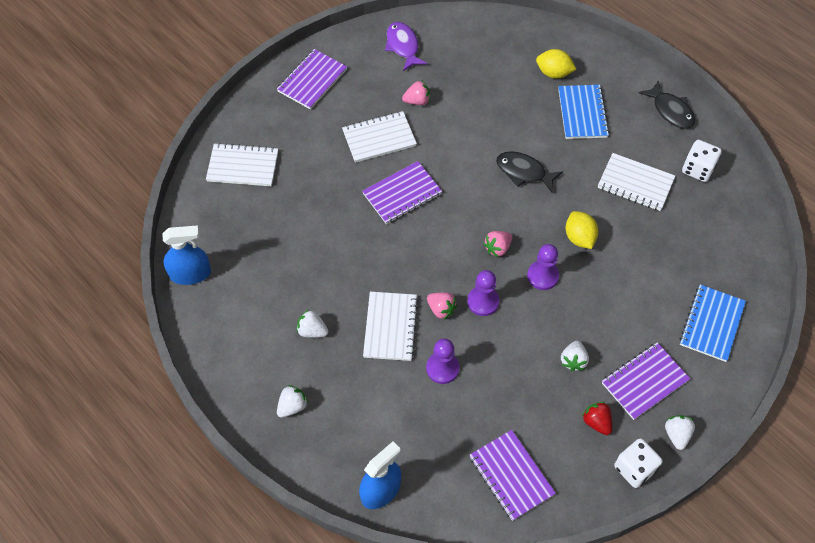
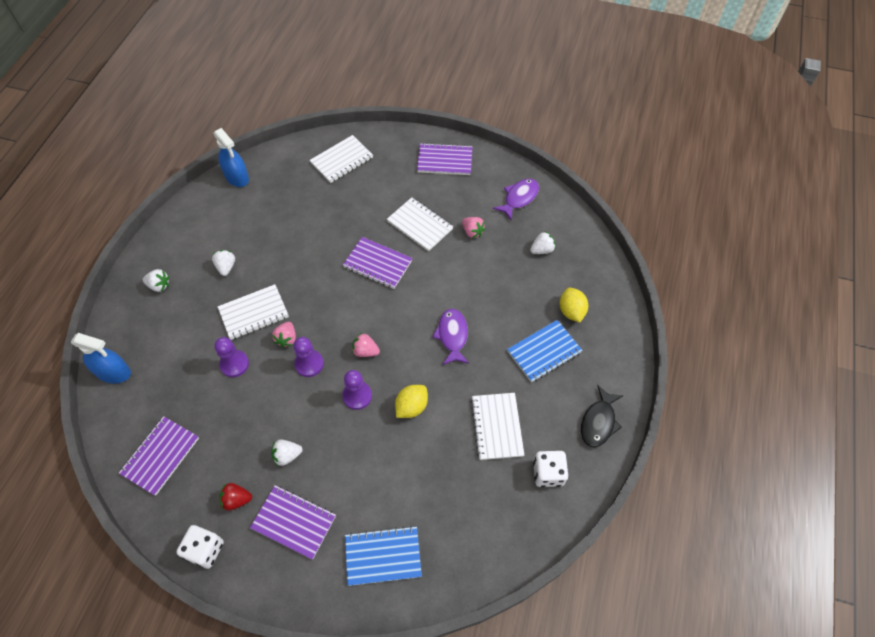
camera: 60 degrees right, 0 degrees up
white notebook [206,143,278,186] -> white notebook turned 75 degrees clockwise [310,135,373,183]
black fish [496,151,563,192] -> purple fish [432,309,469,365]
red strawberry [582,402,612,435] -> red strawberry turned 120 degrees counterclockwise [219,483,252,511]
white strawberry [665,415,695,450] -> white strawberry moved to [530,232,556,254]

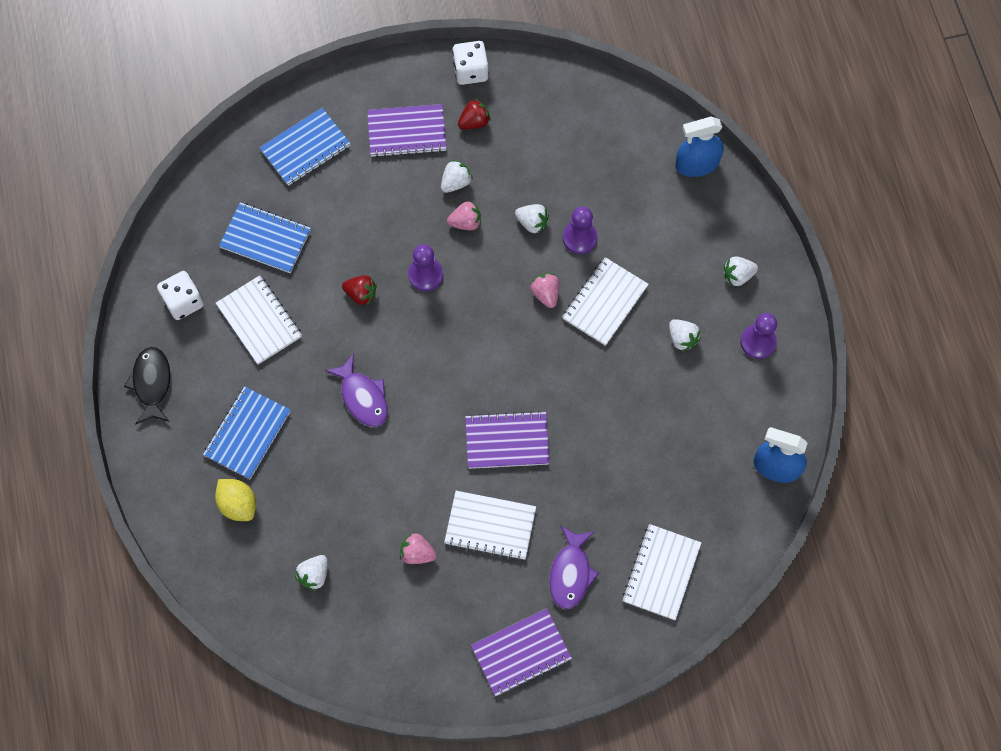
camera: 150 degrees right, 10 degrees up
purple notebook [119,416,199,496] -> none
purple pawn [293,337,324,377] -> purple pawn moved to [740,313,777,359]
pink strawberry [352,333,380,357] -> pink strawberry moved to [447,201,481,231]
yellow lemon [395,385,428,418] -> red strawberry [342,275,377,305]
purple fish [493,179,539,221] -> purple fish moved to [549,525,599,609]
none -> blue notebook [219,202,311,273]
none -> white strawberry [515,204,549,234]

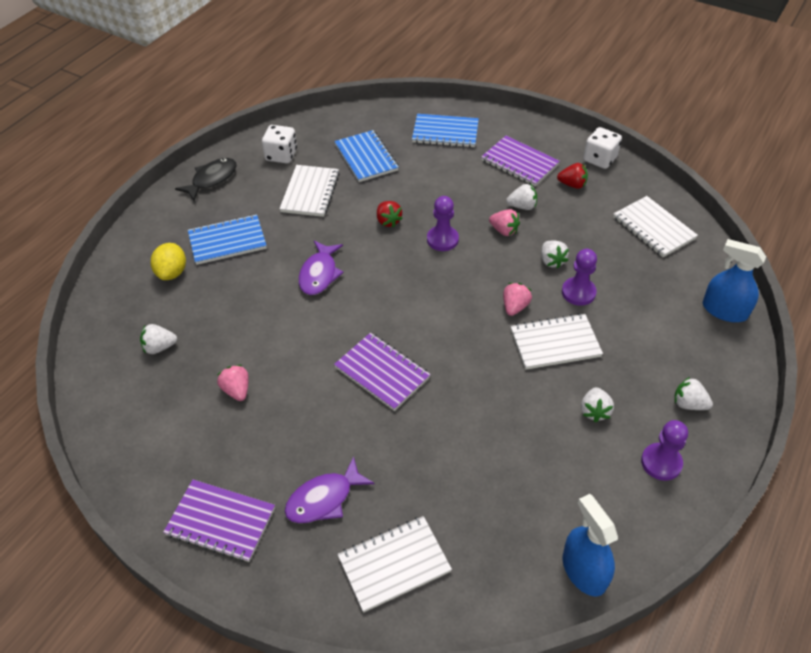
camera: 45 degrees right, 20 degrees down
white notebook [444,491,536,560] -> white notebook moved to [613,196,698,257]

